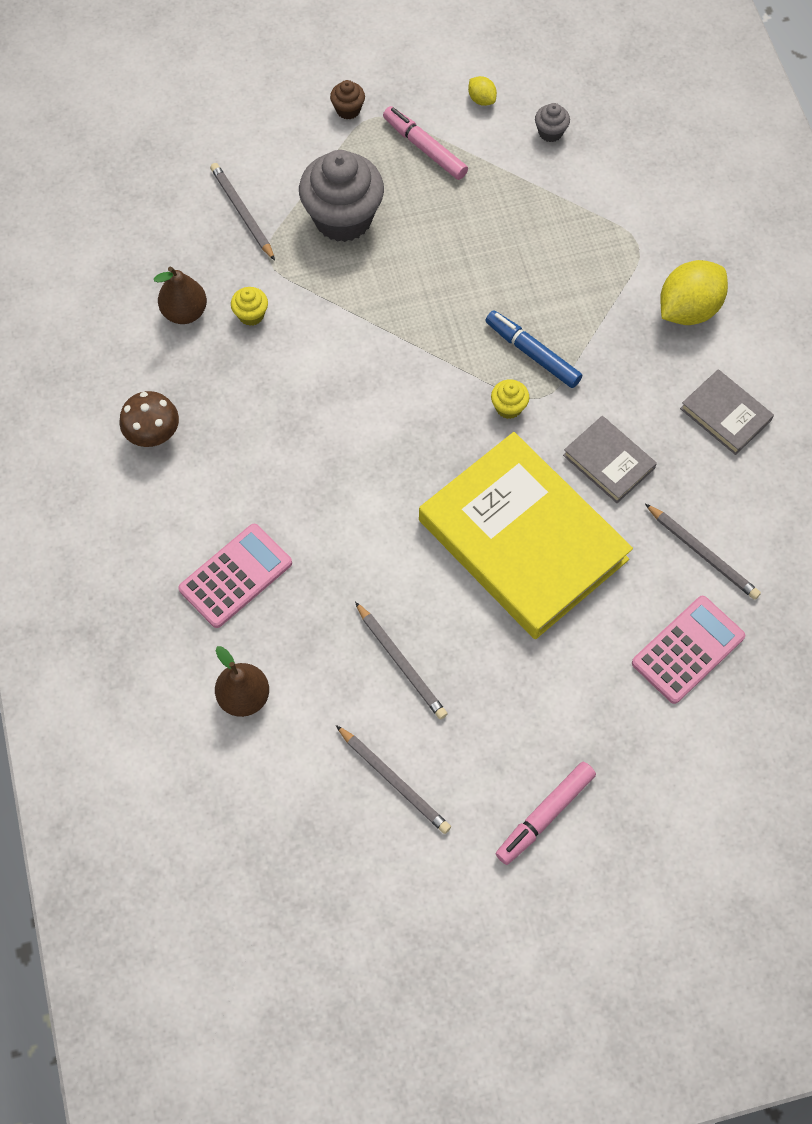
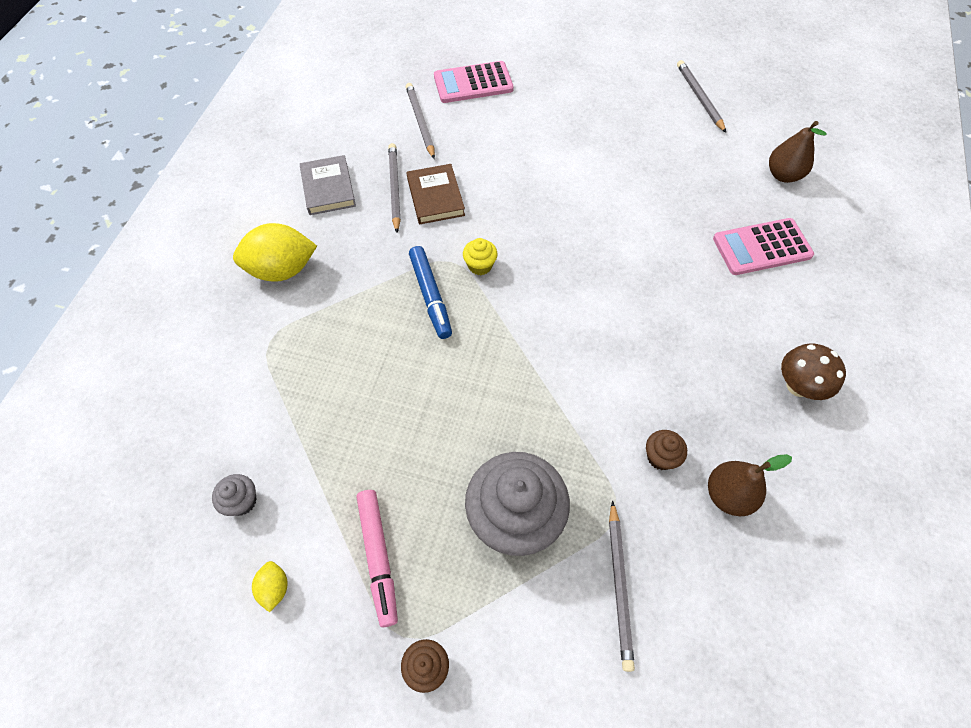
camera: 150 degrees left, 5 degrees down
yellow cupcake [231,287,268,326] -> brown cupcake [646,430,687,470]
grey pencil [355,602,448,720] -> grey pencil moved to [388,143,401,233]
yellow book [419,432,633,639] -> none
pink marker [495,762,596,865] -> none
grey book [563,416,657,503] -> brown book [407,164,465,224]

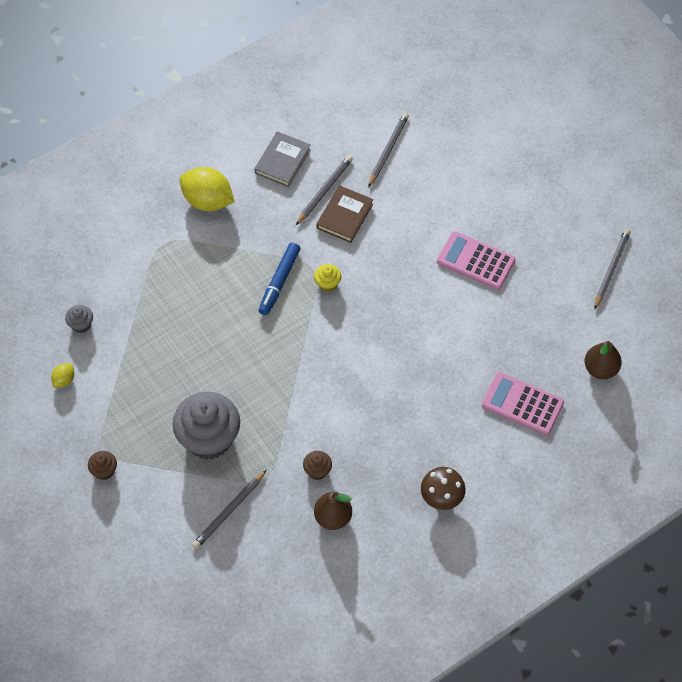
camera: 40 degrees right, 0 degrees up
pink marker [357,490,398,627] -> none
pink calculator [434,61,514,103] -> pink calculator moved to [437,231,516,290]

